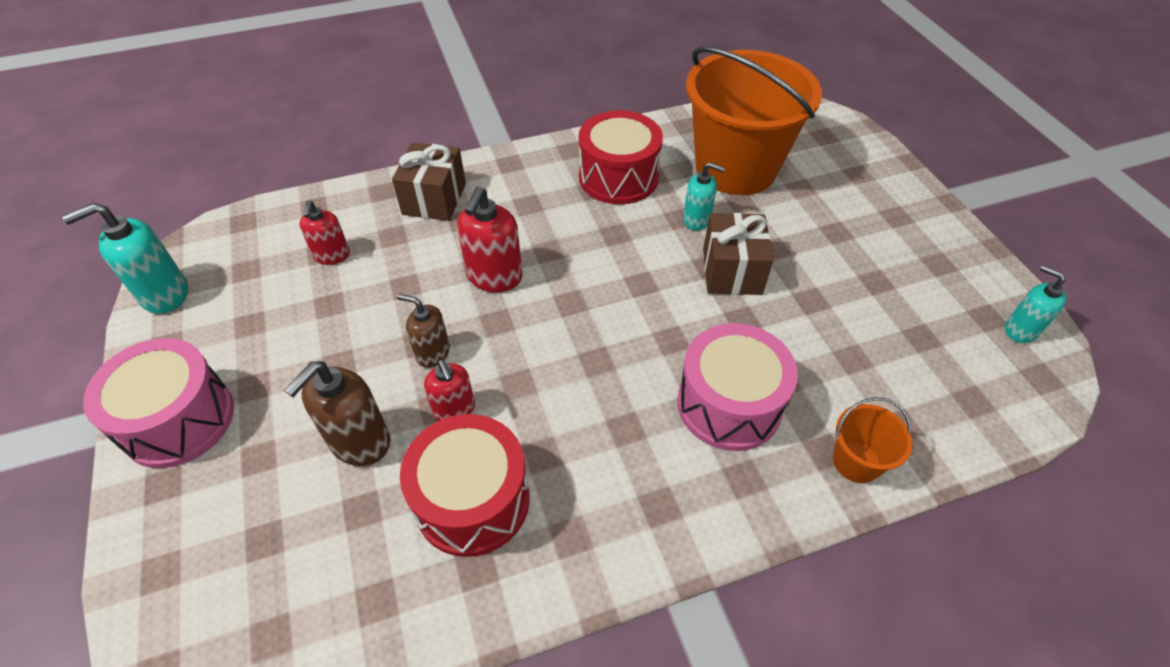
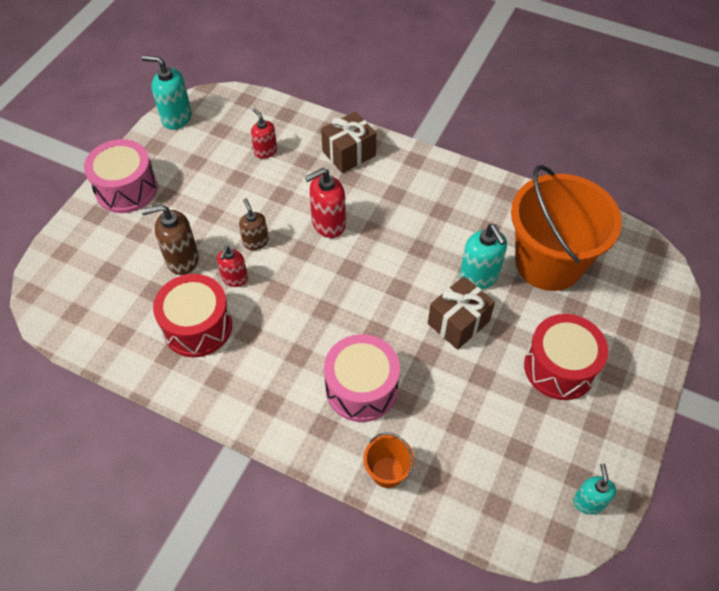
camera: 45 degrees right, 5 degrees up
red soap dispenser [299,200,350,265] -> red soap dispenser turned 105 degrees clockwise [251,108,277,159]
red drum [579,110,663,204] -> red drum moved to [524,314,608,400]
turquoise soap dispenser [683,162,725,230] -> turquoise soap dispenser [459,224,507,289], size x1.55

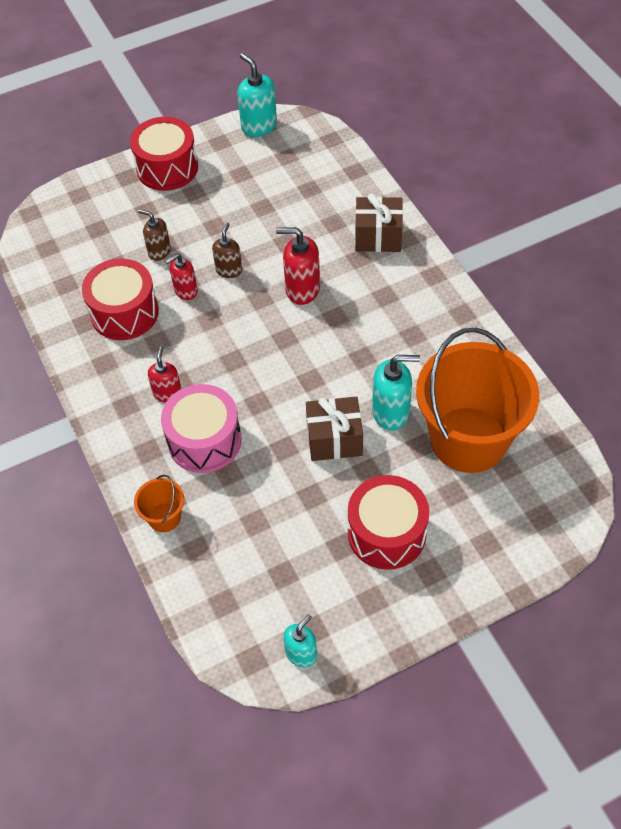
camera: 40 degrees right, 0 degrees up
pink drum [84,139,158,213] -> red drum [130,117,198,191]
brown soap dispenser [141,204,199,275] -> brown soap dispenser [138,209,171,261], size x0.65
red soap dispenser [251,108,277,159] -> red soap dispenser moved to [148,347,182,402]
turquoise soap dispenser [459,224,507,289] -> turquoise soap dispenser turned 105 degrees counterclockwise [372,355,420,431]

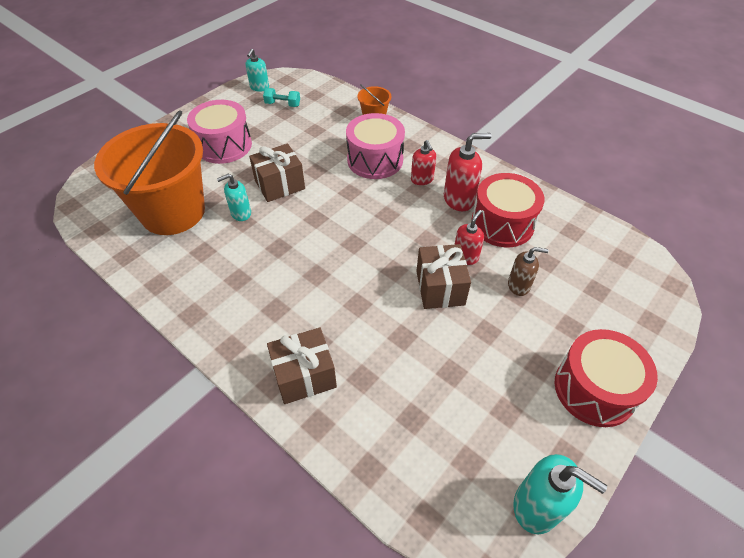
camera: 155 degrees right, 5 degrees down
brown soap dispenser [212,223,242,278] -> brown gift [416,244,471,309]
red soap dispenser [276,227,320,305] -> red soap dispenser moved to [444,133,492,211]
red drum [348,475,429,570] -> pink drum [187,100,252,164]
turquoise soap dispenser [372,355,420,431] -> turquoise soap dispenser [217,174,251,221], size x0.65
none -> turquoise dumbbell [263,88,300,107]

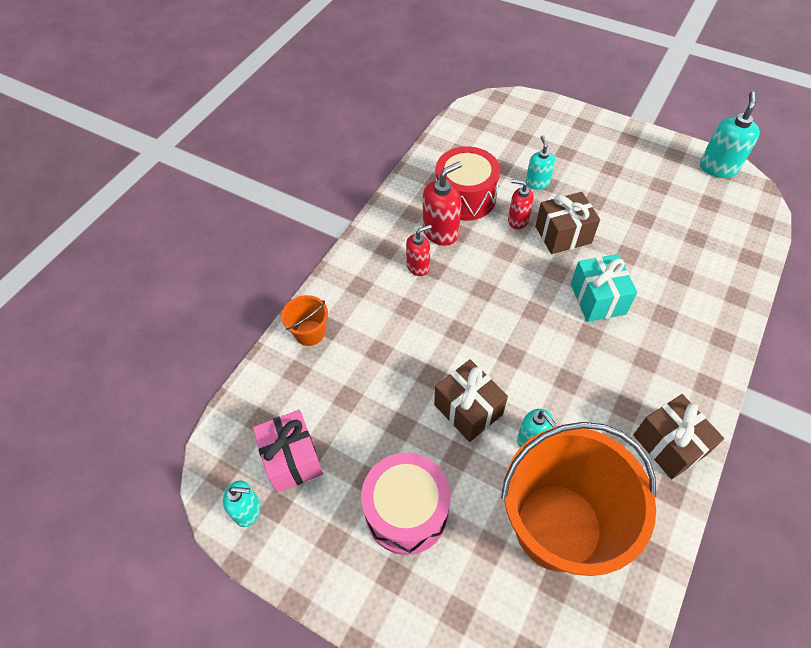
camera: 100 degrees left, 5 degrees up
turquoise dumbbell [263,88,300,107] -> pink gift [253,410,323,493]
brown gift [267,327,337,404] -> brown gift moved to [633,394,724,479]
pink drum [346,113,405,179] -> none
red soap dispenser [444,133,492,211] -> red soap dispenser turned 75 degrees clockwise [423,161,462,246]
brown soap dispenser [508,247,549,296] -> turquoise soap dispenser [526,136,555,190]
red drum [554,329,658,427] -> none
none -> turquoise gift [571,254,637,322]

